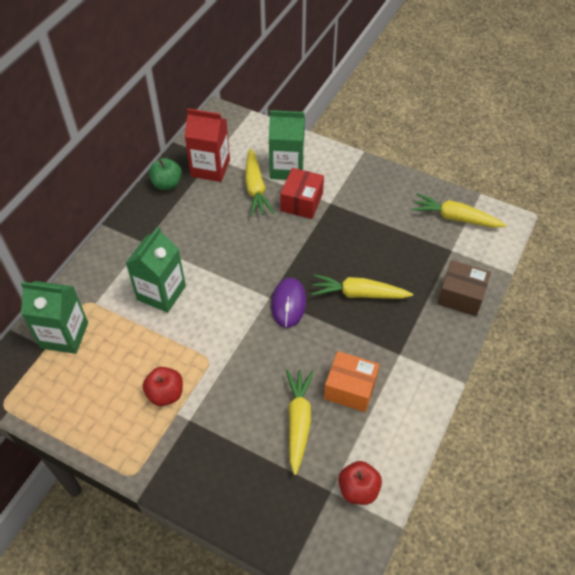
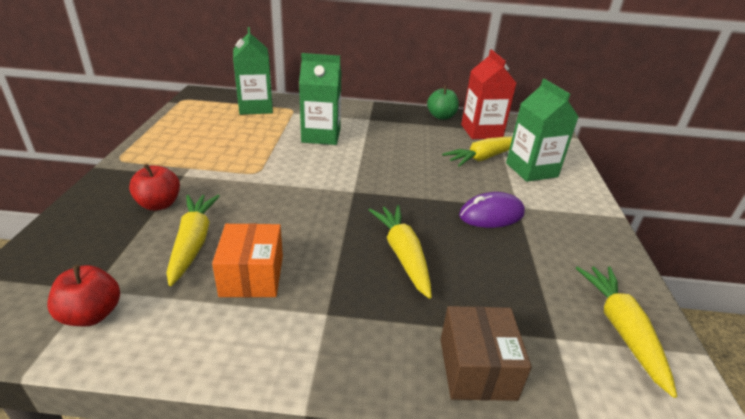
camera: 65 degrees right, 20 degrees down
red apple [143,367,183,406] -> red apple moved to [129,164,180,211]
purple mouse [271,278,306,328] -> purple mouse moved to [459,192,525,228]
red box [280,168,324,219] -> none
yellow carrot [286,369,314,475] -> yellow carrot turned 75 degrees counterclockwise [166,195,220,286]

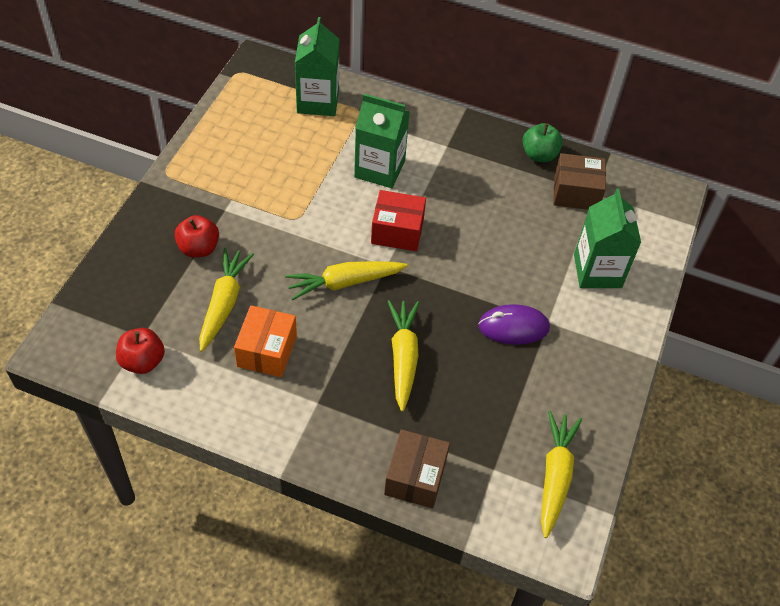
camera: 15 degrees right, 20 degrees up
yellow carrot [442,137,512,167] -> yellow carrot moved to [285,261,408,301]
red carton [461,50,516,139] -> brown box [553,153,606,210]
none -> red box [371,190,426,251]

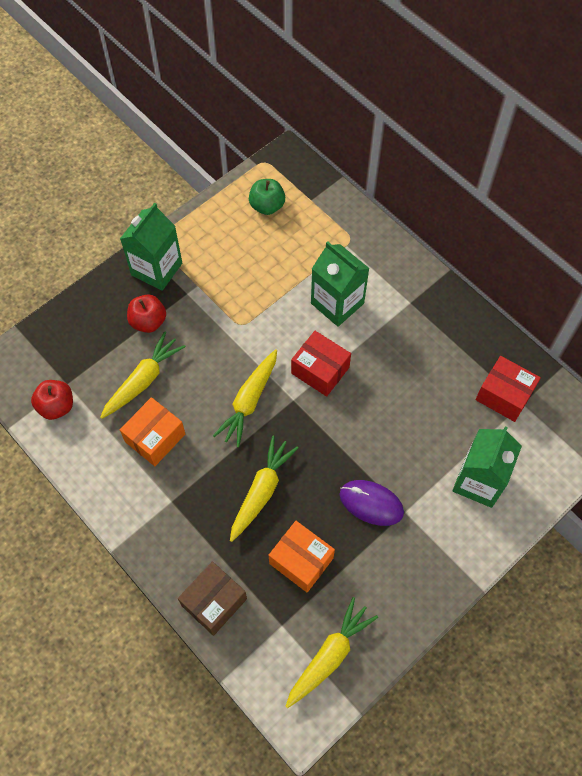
camera: 30 degrees right, 10 degrees up
yellow carrot [285,261,408,301] -> yellow carrot turned 75 degrees counterclockwise [213,349,277,447]
green carton [295,17,339,116] -> green carton moved to [120,203,182,291]
green apple [523,123,563,162] -> green apple moved to [249,179,285,215]
brown box [553,153,606,210] -> red box [476,356,541,422]
none -> orange box [269,521,335,593]

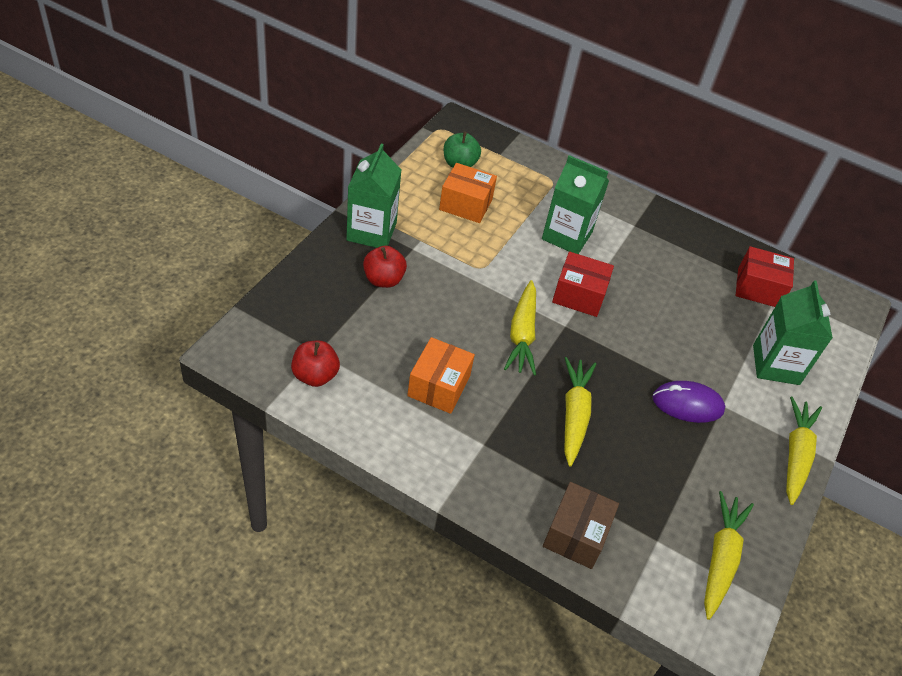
camera: 25 degrees left, 15 degrees down
yellow carrot [100,332,186,419] -> yellow carrot moved to [786,397,822,505]
orange box [269,521,335,593] -> orange box moved to [439,163,497,223]

